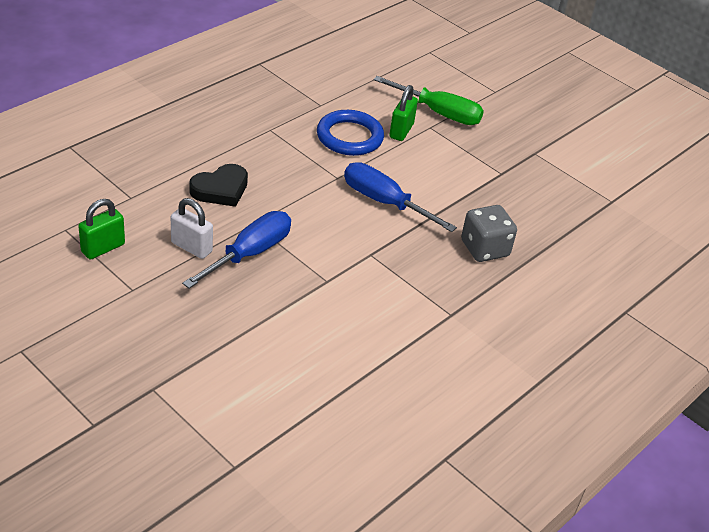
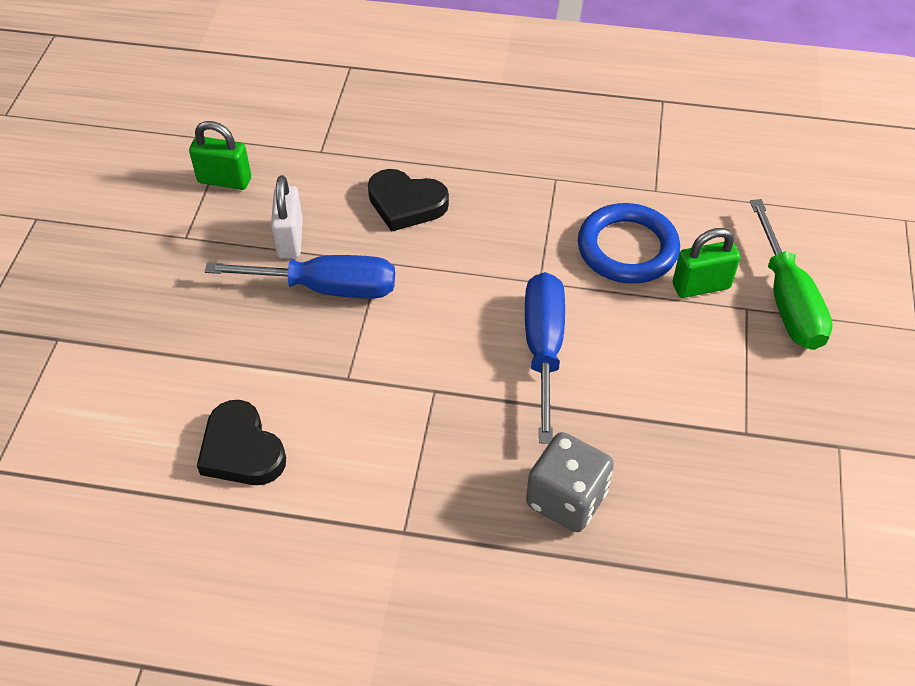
camera: 60 degrees right, 10 degrees up
none -> black heart [197,400,286,485]

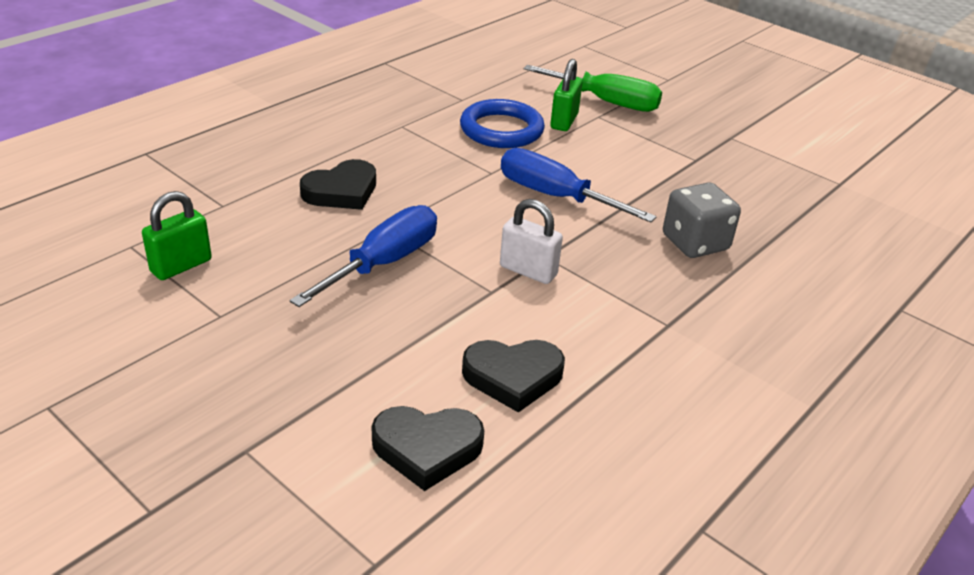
camera: 60 degrees left, 15 degrees down
white padlock [271,175,303,258] -> white padlock moved to [500,199,563,284]
none -> black heart [371,406,484,491]

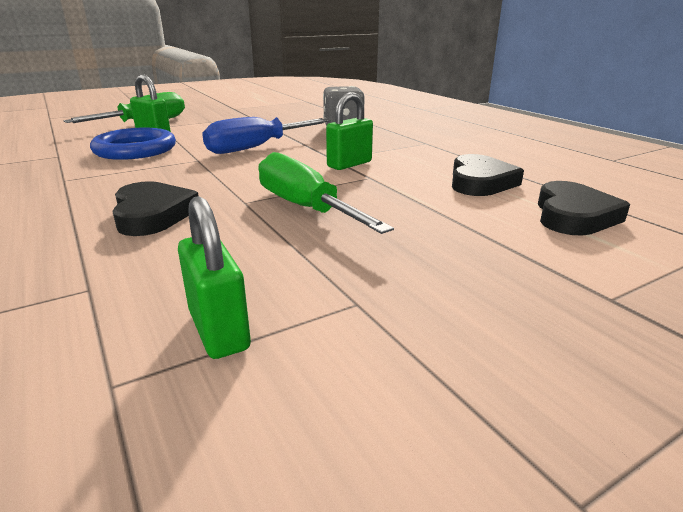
camera: 70 degrees left, 10 degrees down
blue screwdriver [289,205,437,307] -> green screwdriver [259,152,394,234]
white padlock [500,199,563,284] -> green padlock [326,92,373,170]

